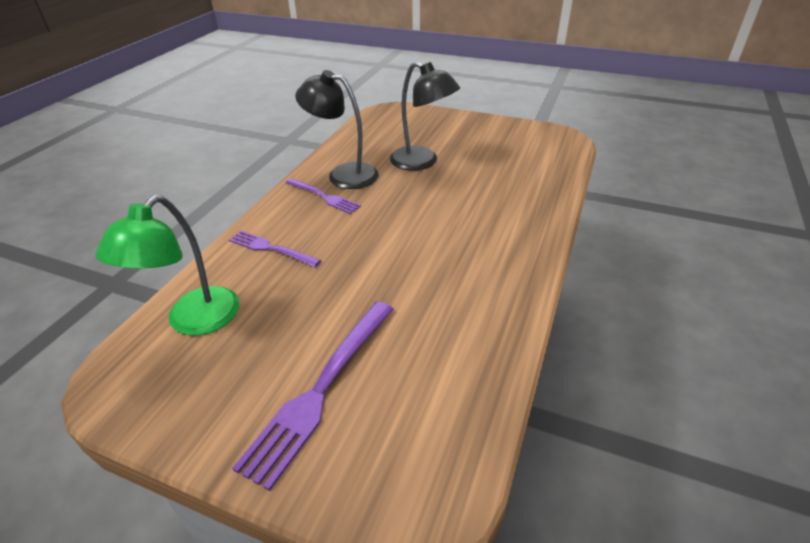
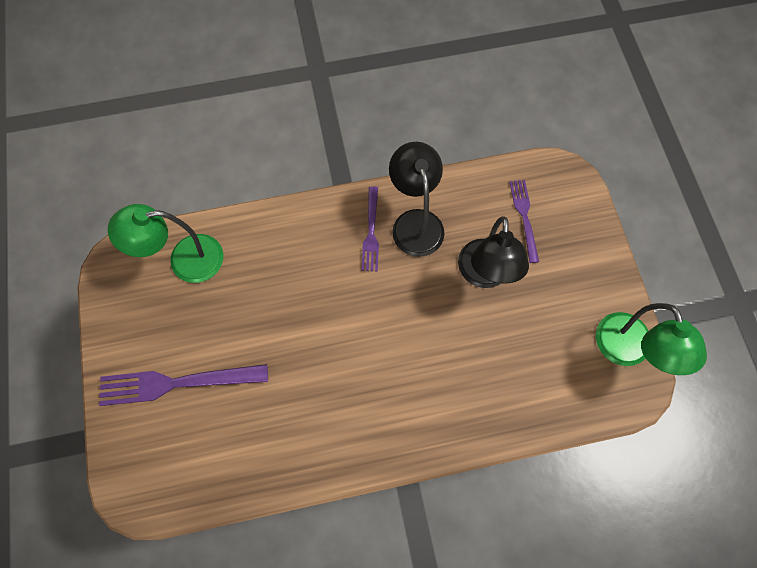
camera: 55 degrees right, 30 degrees up
purple fork [229,231,321,267] -> purple fork moved to [510,180,539,263]
none -> green lamp [596,303,707,375]

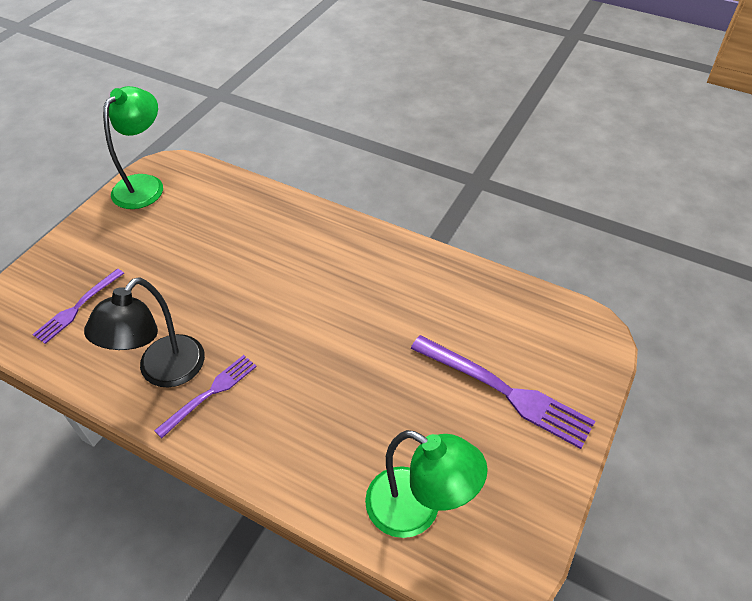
camera: 140 degrees left, 20 degrees down
black lamp [458,216,529,288] -> none

